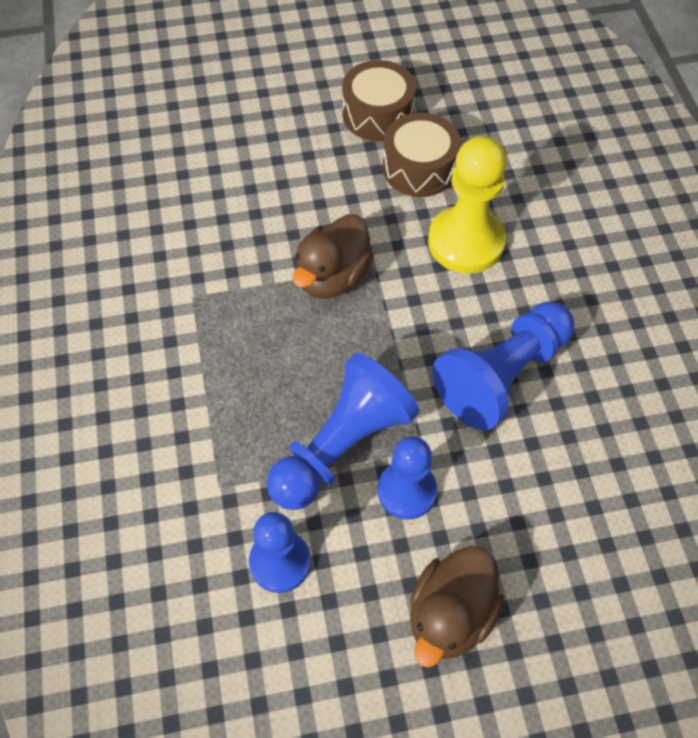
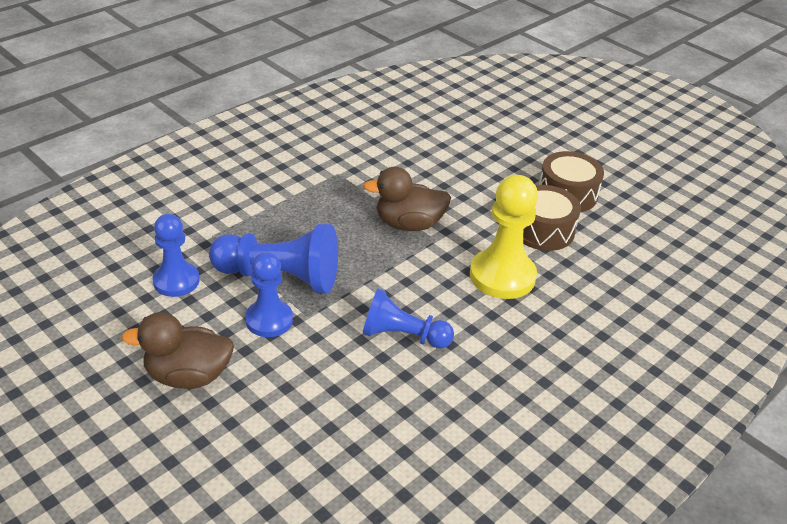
camera: 55 degrees right, 20 degrees down
blue pawn [432,301,574,430] -> blue pawn [363,289,454,349], size x0.66

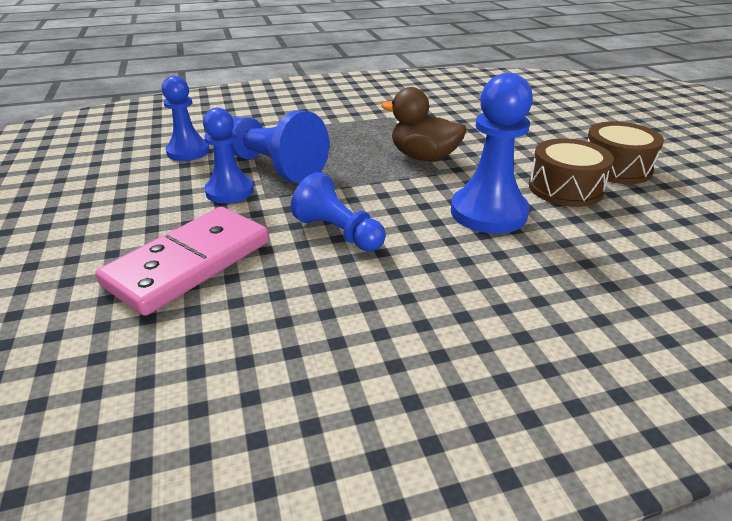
camera: 30 degrees right, 5 degrees down
brown duck [121,312,234,389] -> none
yellow pawn [470,175,538,299] -> blue pawn [451,73,533,234]
none -> pink domino [95,207,269,316]

